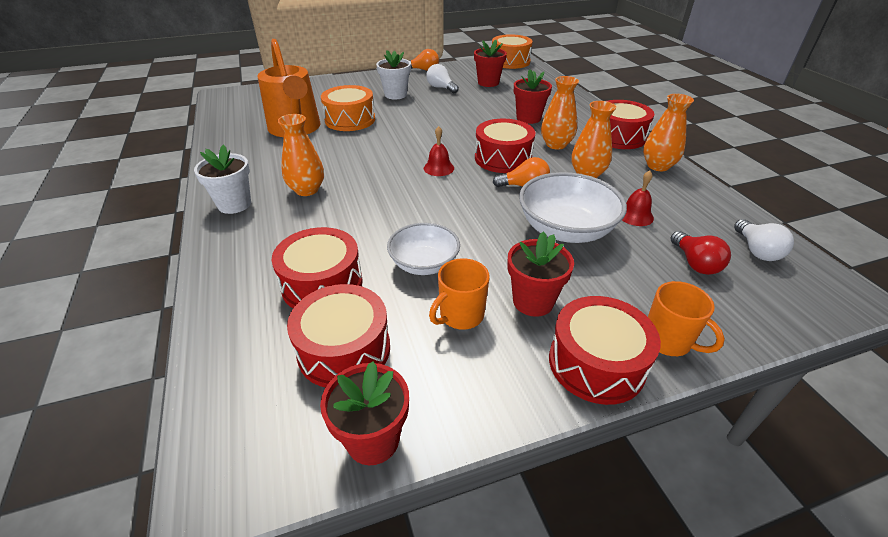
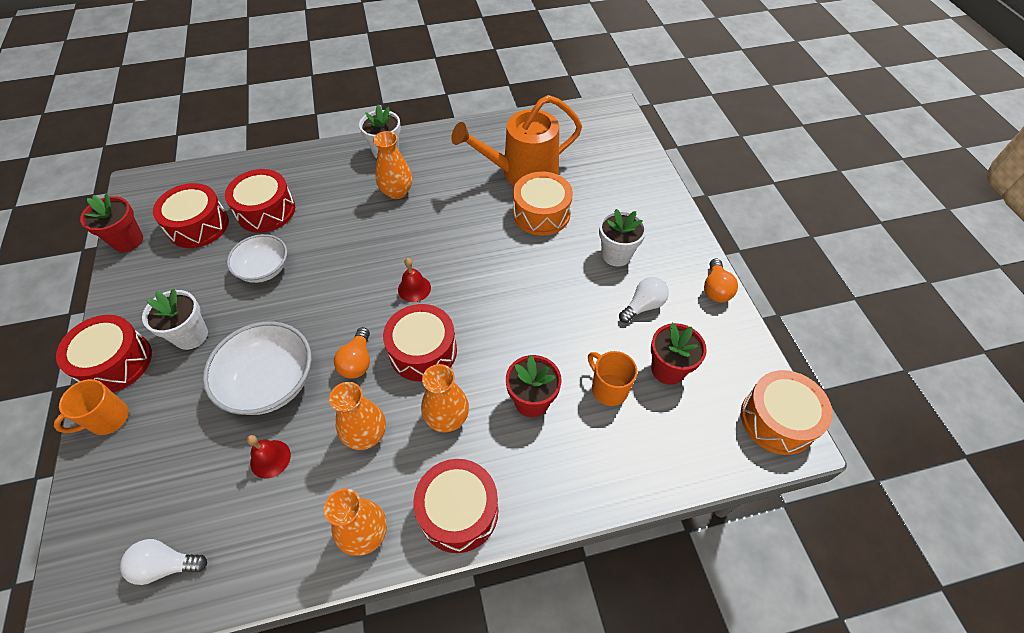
camera: 95 degrees right, 15 degrees up
orange mug [429,258,490,330] -> orange mug moved to [588,351,637,406]
red flower pot [507,231,574,317] -> white flower pot [142,289,208,350]
red light bulb [671,231,731,275] -> none

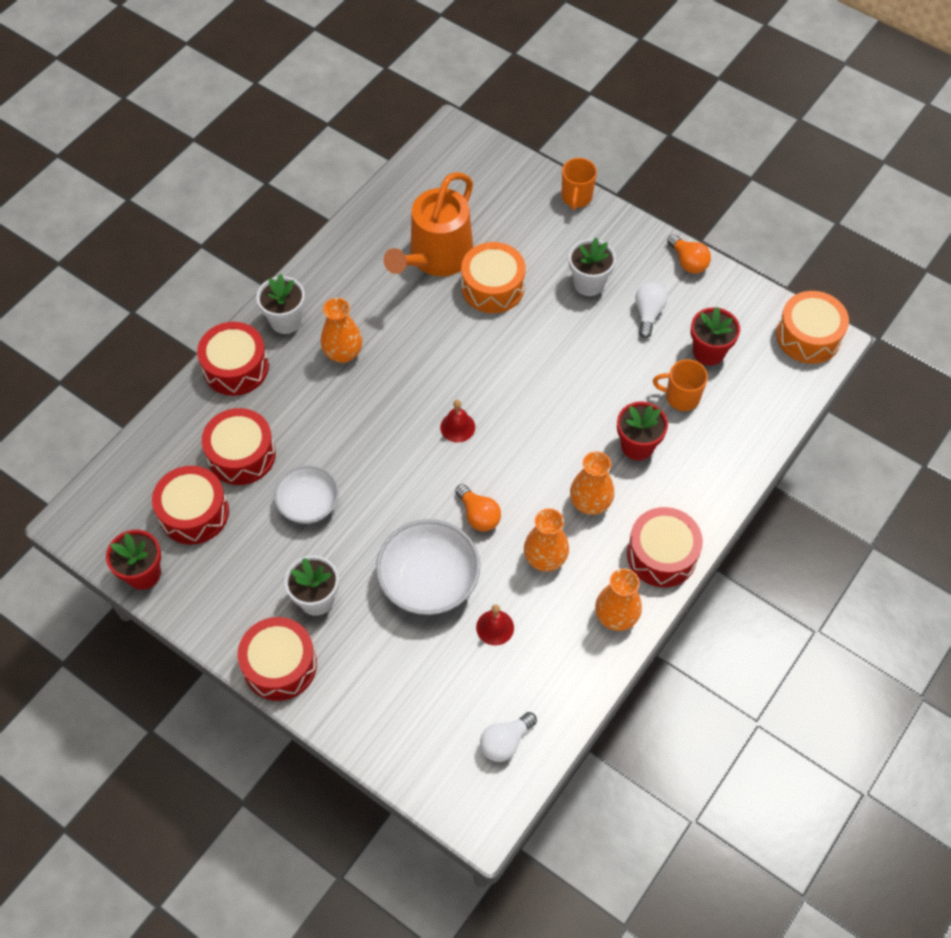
camera: 40 degrees left, 5 degrees up
orange mug [54,379,129,435] -> orange mug moved to [561,158,597,210]
red drum [383,304,457,382] -> red drum moved to [197,322,269,396]

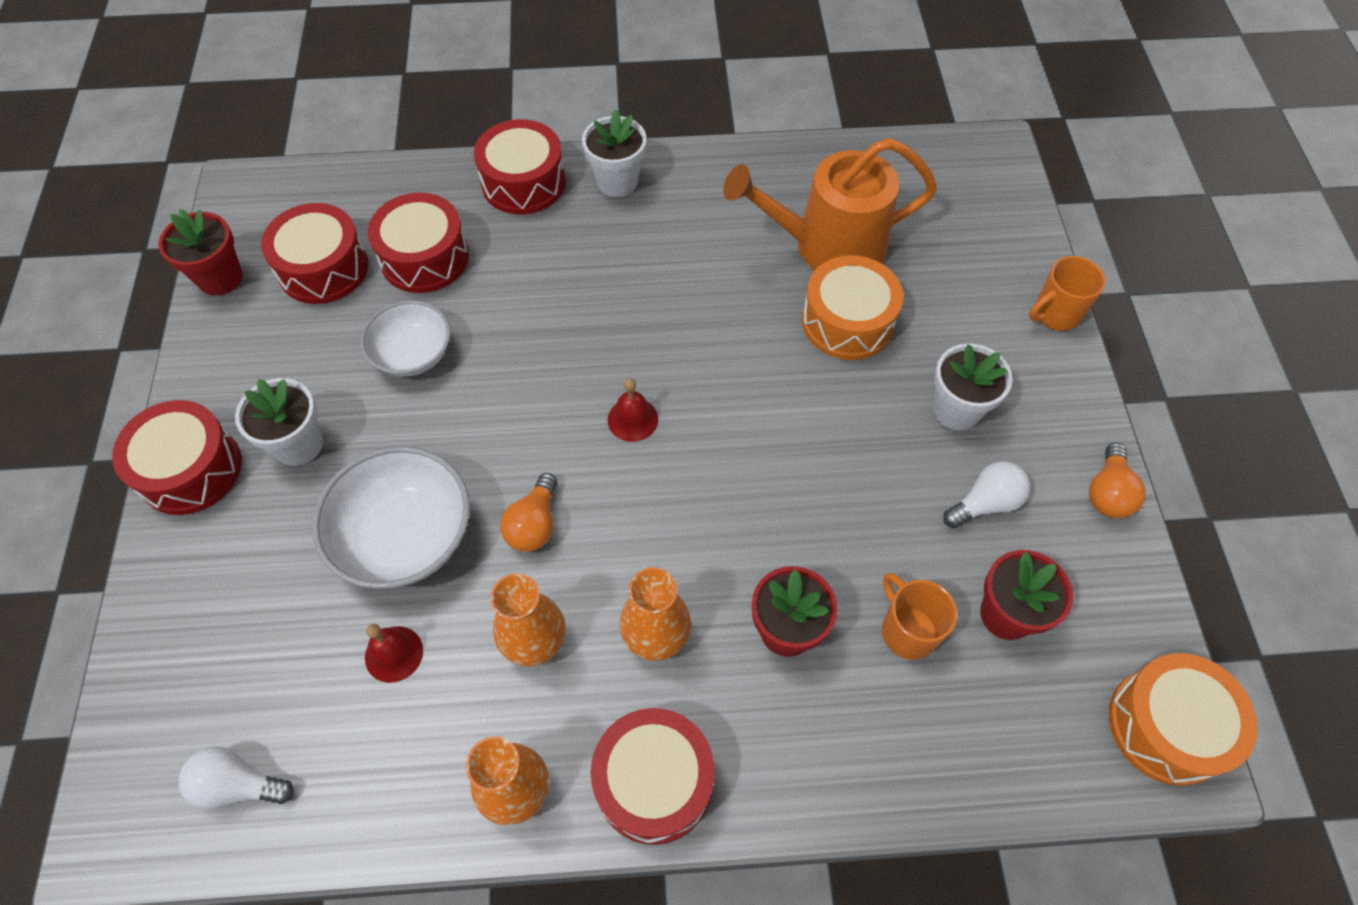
camera: 50 degrees right, 0 degrees up
orange vase [321,298,362,363] -> none

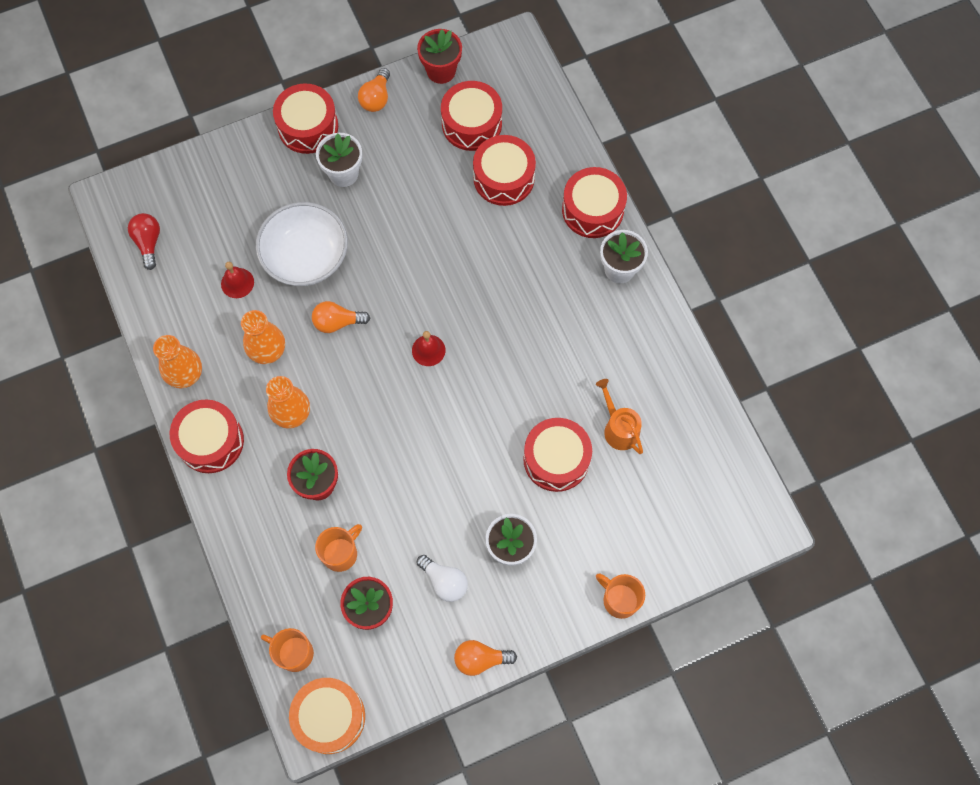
camera: 70 degrees right, 10 degrees up
white light bulb [179,746,294,809] -> red light bulb [128,213,160,270]
white bowl [361,300,451,376] -> none
orange watering can [723,138,937,270] -> orange watering can [596,379,643,454], size x0.53
orange drum [802,255,903,360] -> red drum [523,418,592,492]
none -> orange mug [261,628,314,672]
none -> orange light bulb [358,68,390,112]

